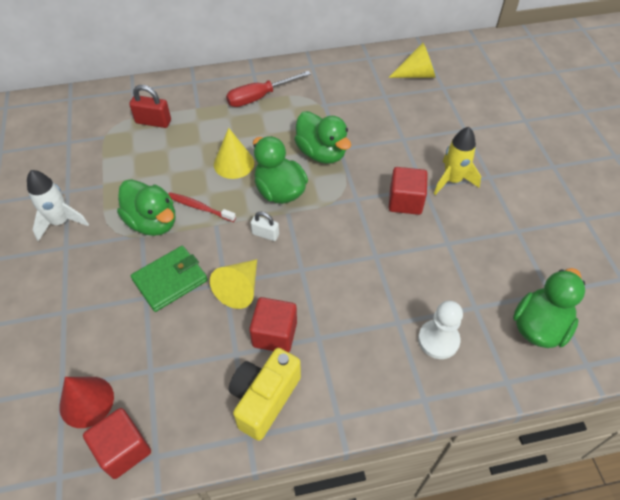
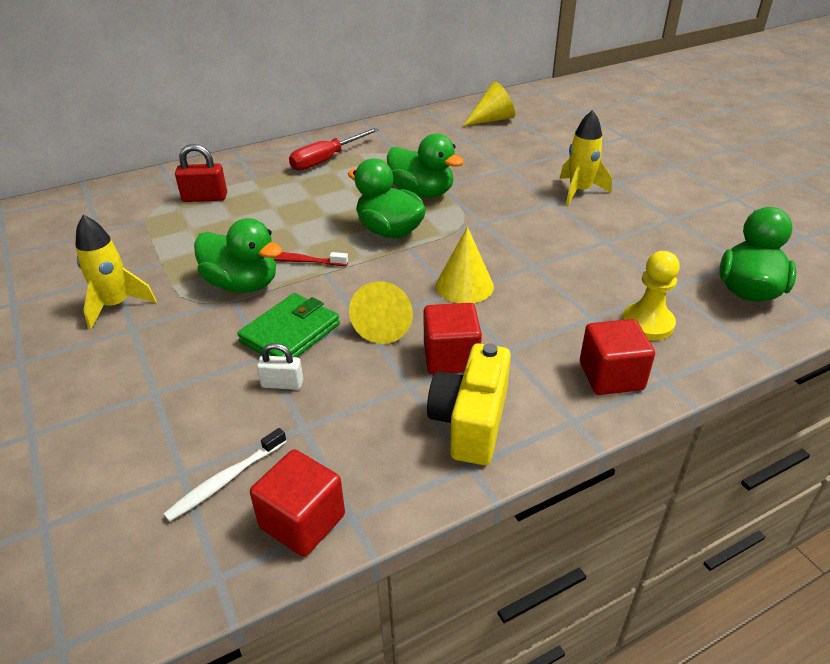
camera: 15 degrees left, 15 degrees down
white rocket [27,170,89,241] -> yellow rocket [75,215,157,329]
red cone [59,377,114,428] -> white toothbrush [163,428,287,522]
yellow cone [214,128,254,179] -> yellow cone moved to [436,227,494,303]
white padlock [251,212,279,241] -> white padlock moved to [257,343,303,390]
red cube [389,167,428,215] -> red cube moved to [580,319,655,395]
white pawn [418,301,463,359] -> yellow pawn [622,251,680,340]

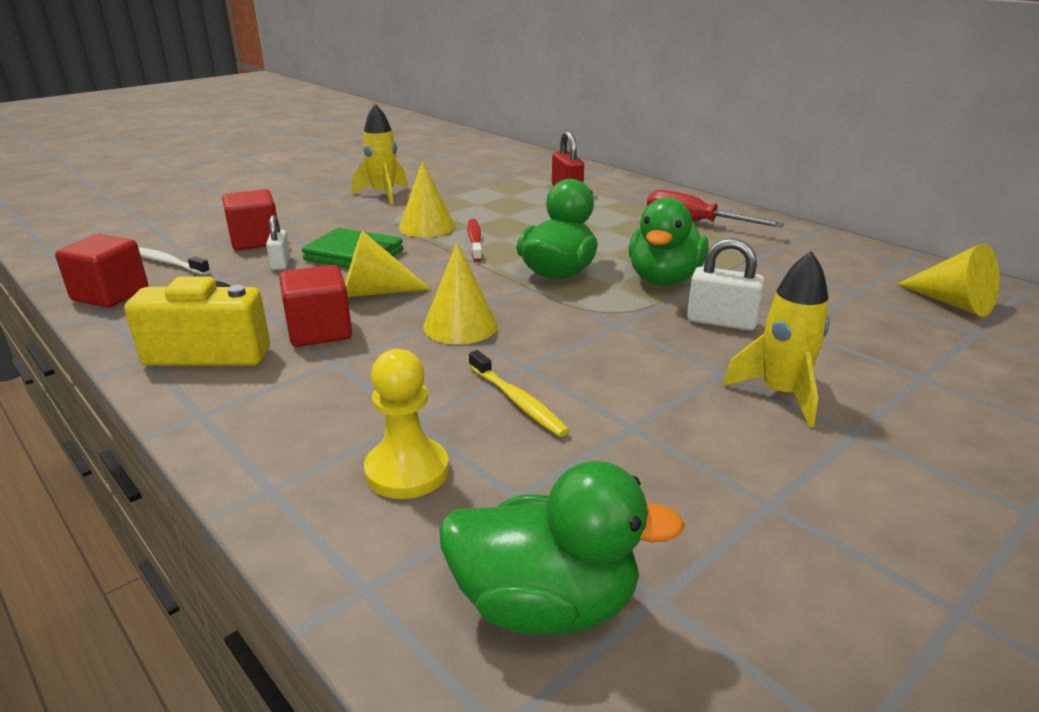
camera: 75 degrees right, 10 degrees down
green duck [194,218,282,292] -> yellow cone [399,160,455,237]
red cube [580,319,655,395] -> red cube moved to [222,189,277,251]
none -> yellow toothbrush [469,350,569,437]
none -> white padlock [687,238,765,331]

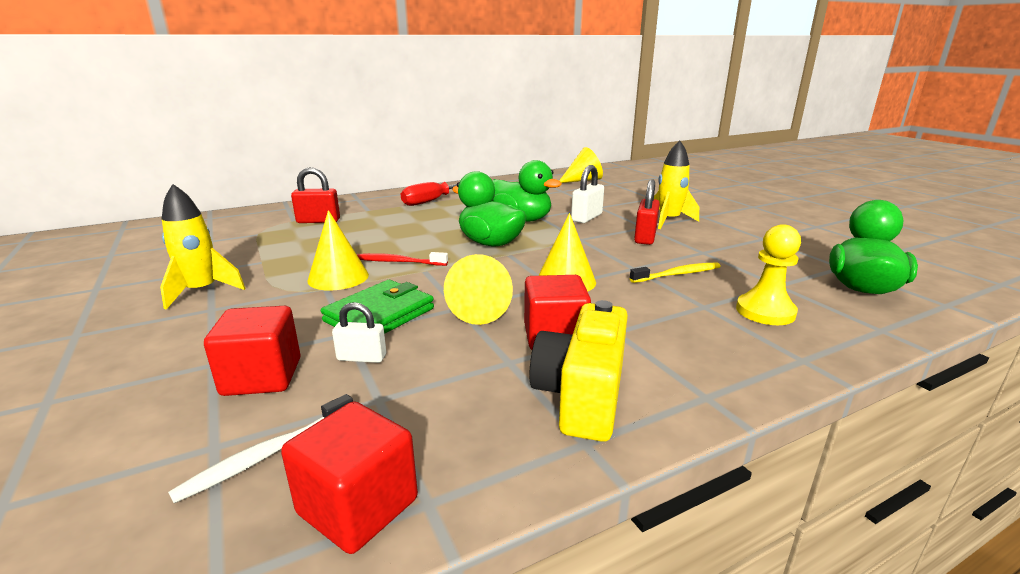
camera: 75 degrees left, 5 degrees down
none -> red padlock [634,179,660,245]

